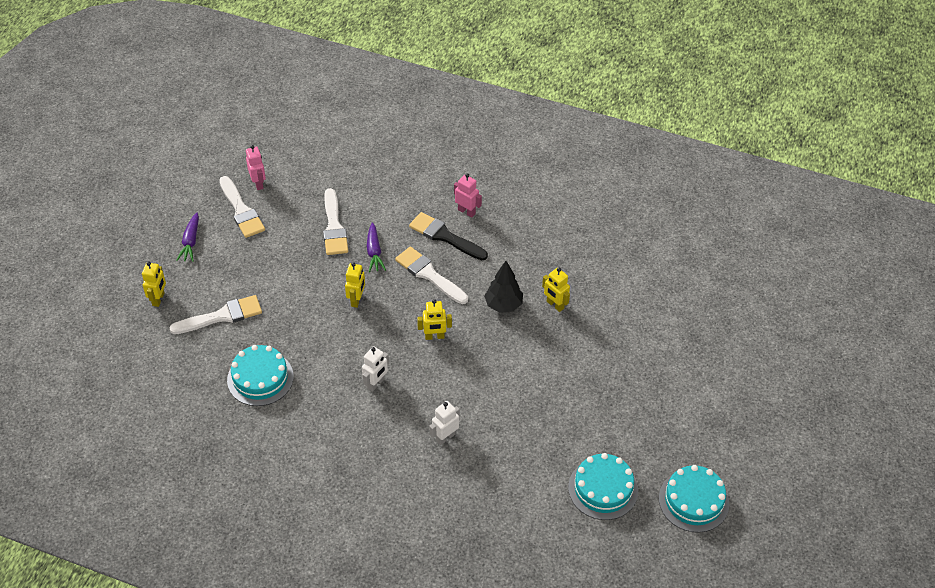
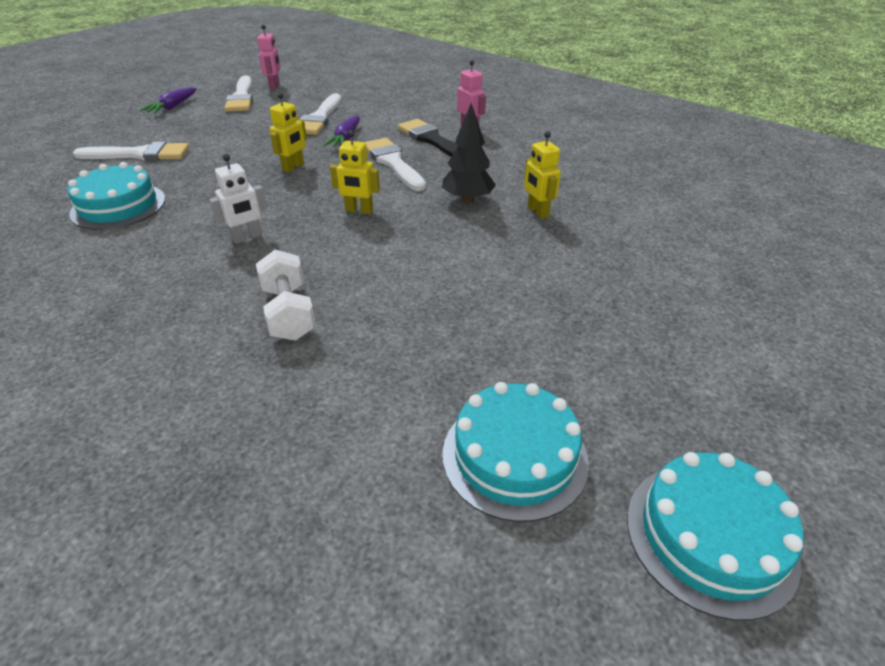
camera: 20 degrees right, 10 degrees down
yellow robot [142,261,166,307] -> none
white robot [429,401,460,445] -> white dumbbell [256,250,316,341]

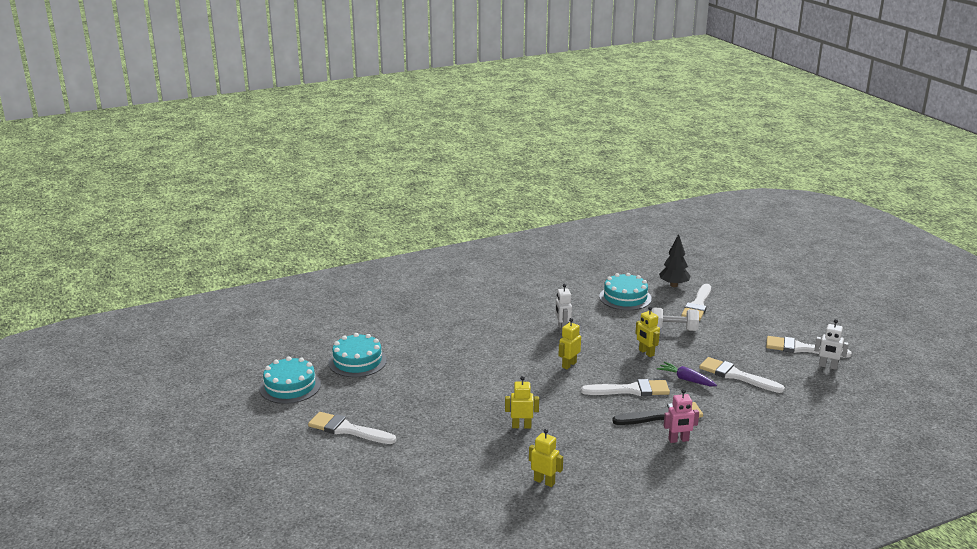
camera: 115 degrees right, 15 degrees down
purple carrot [140,87,197,114] -> none
white dumbbell [256,250,316,341] -> white dumbbell moved to [651,308,699,331]
pink robot [257,25,281,89] -> white robot [814,319,849,370]
black tree [442,103,496,204] -> black tree moved to [659,234,691,287]
none -> white brush [308,412,396,444]
none -> yellow robot [529,429,563,487]

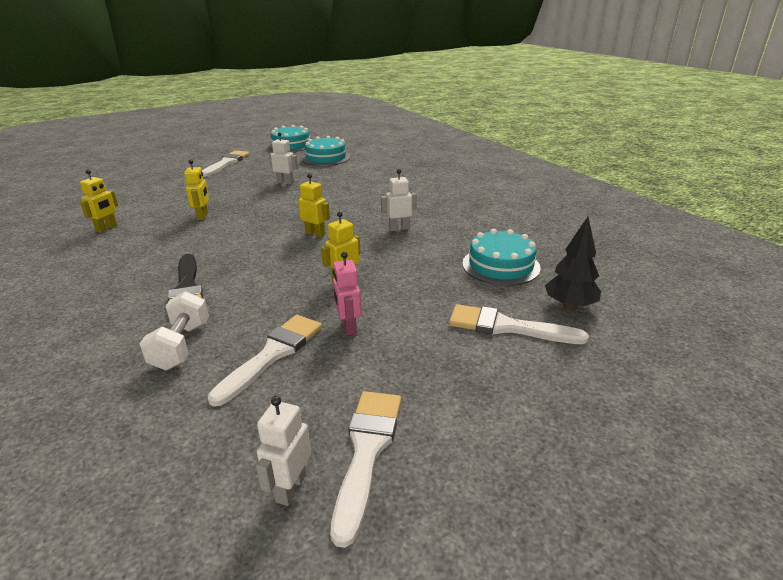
camera: 85 degrees right, 5 degrees up
white brush [581,379,670,396] -> none
white dumbbell [651,308,699,331] -> white dumbbell moved to [140,291,209,370]
purple carrot [657,362,717,386] -> none
pink robot [664,389,699,443] -> pink robot moved to [333,252,362,336]
none -> white robot [269,132,298,185]

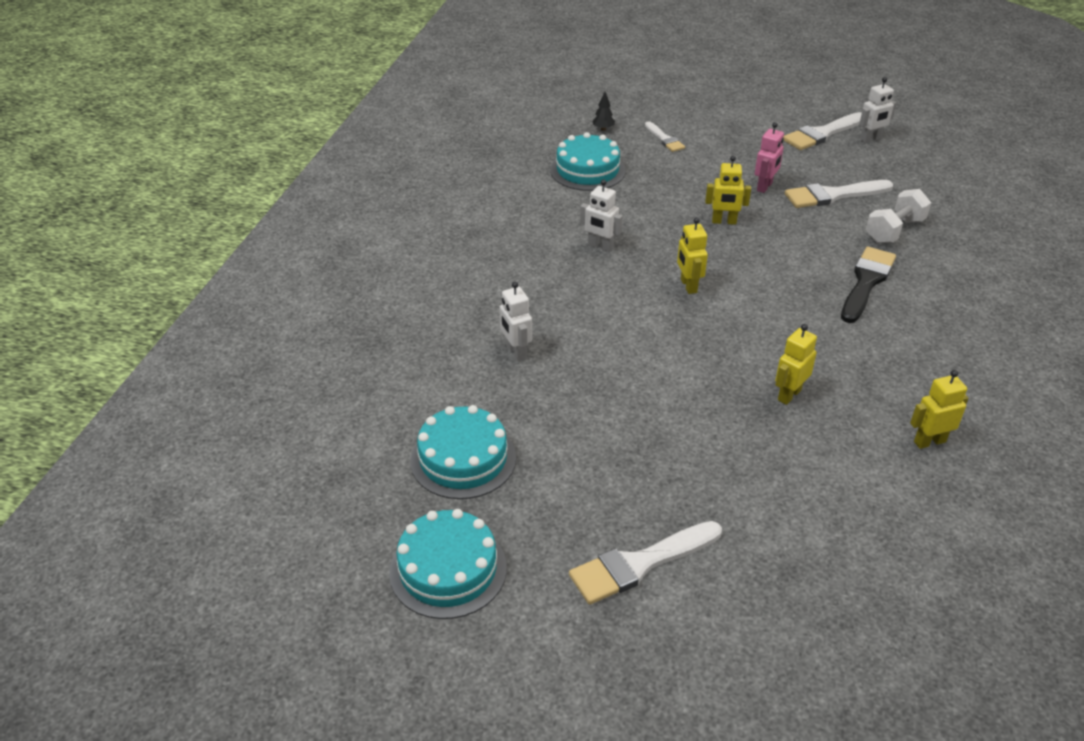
camera: 135 degrees left, 10 degrees up
white robot [269,132,298,185] -> white robot moved to [500,282,532,361]
white brush [449,304,588,344] -> white brush [645,121,685,152], size x0.59
black tree [545,217,601,310] -> black tree [592,92,615,131], size x0.52

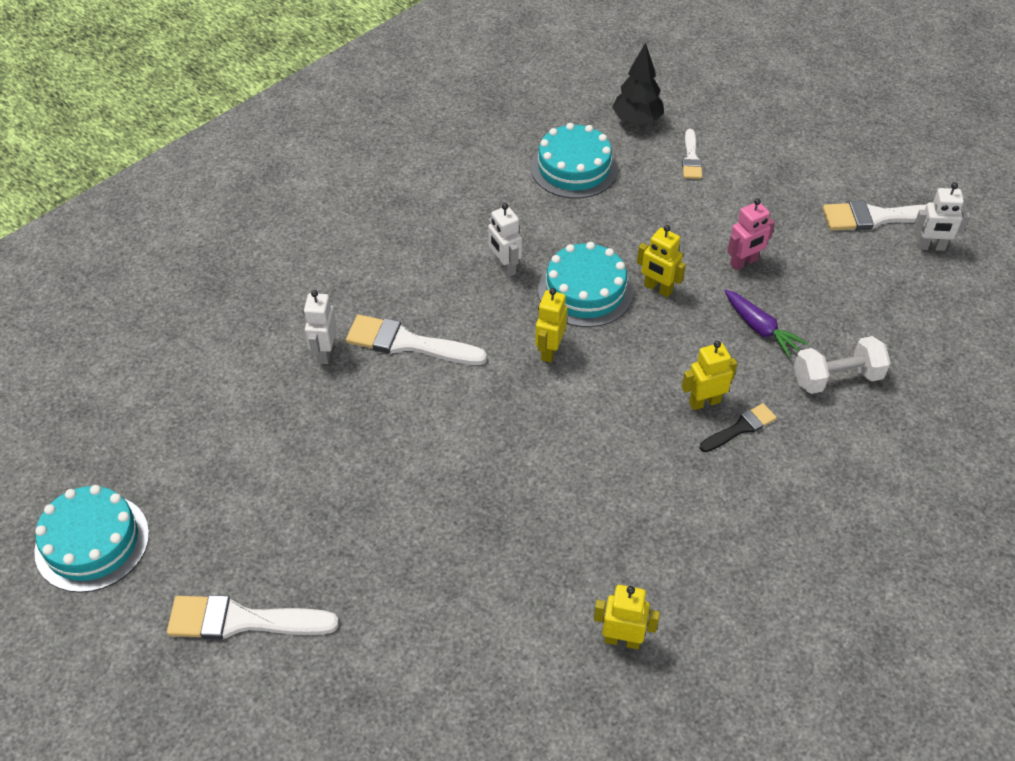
camera: 30 degrees right, 10 degrees up
turquoise cake [410,405,516,499] -> turquoise cake moved to [538,242,633,327]
black tree [592,92,615,131] -> black tree [612,42,664,125], size x1.91
yellow robot [775,324,817,405] -> yellow robot moved to [682,341,737,410]
white brush [785,180,893,208] -> white brush moved to [346,315,487,365]
black brush [841,247,896,323] -> black brush [700,403,777,452], size x0.59
none -> purple carrot [725,290,808,358]

